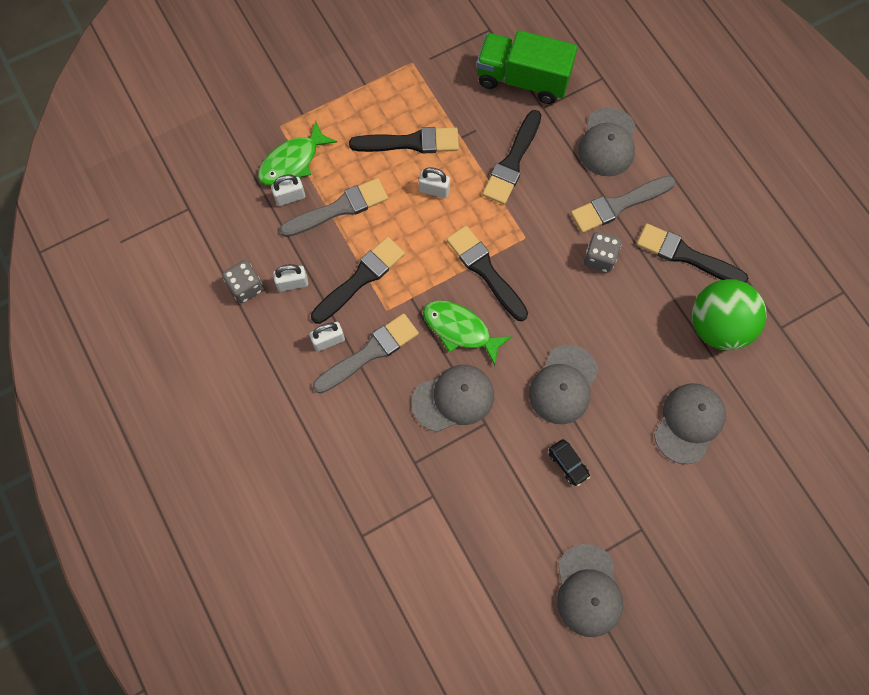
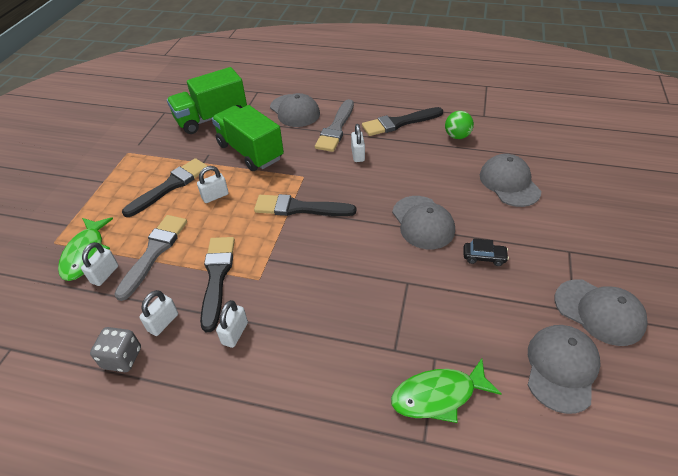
camera: 45 degrees left, 25 degrees down
grey brush [313,314,419,393] -> none
grey cap [412,365,494,432] -> grey cap moved to [528,325,601,414]
green fish [423,300,512,365] -> green fish moved to [391,359,502,423]
black brush [482,110,541,205] -> green truck [212,105,284,171]
grey dice [584,232,621,273] -> white padlock [351,124,365,162]
green ball [692,279,766,350] -> green ball [445,111,474,139], size x0.53

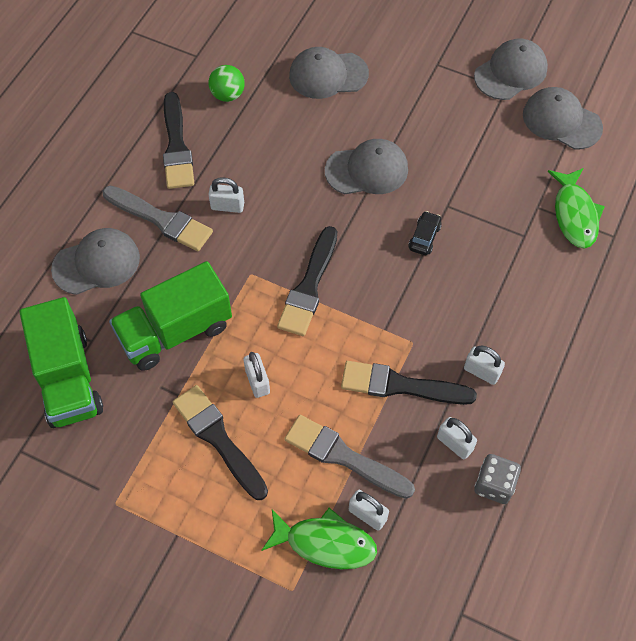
camera: 80 degrees left, 15 degrees up
black car [464,238,509,266] -> black car moved to [408,211,442,255]

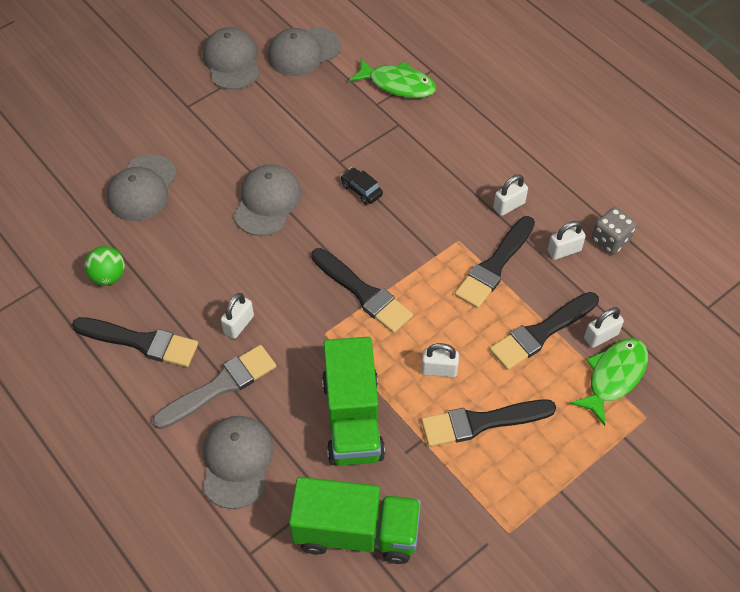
camera: 65 degrees left, 5 degrees down
grey brush [284,415,415,499] -> black brush [490,292,599,370]

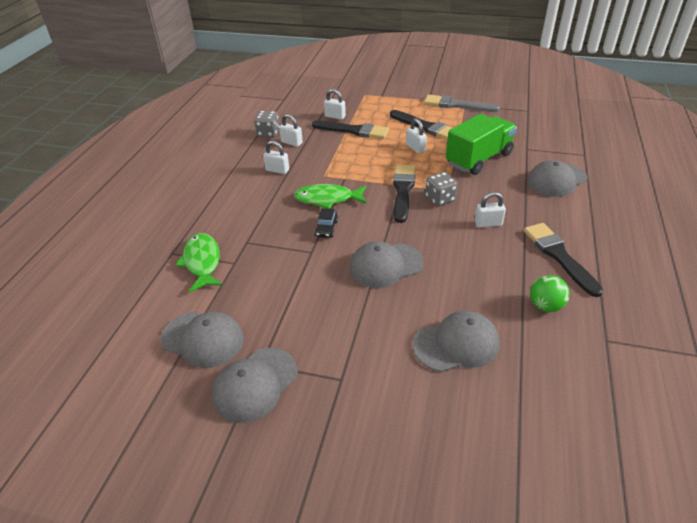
camera: 125 degrees left, 15 degrees down
grey brush [152,345,276,429] -> grey brush moved to [424,94,500,112]
green truck [289,477,421,564] -> none
black brush [455,216,535,308] -> none
green fish [570,338,648,426] -> green fish moved to [294,184,367,209]
none -> grey dice [425,172,458,206]

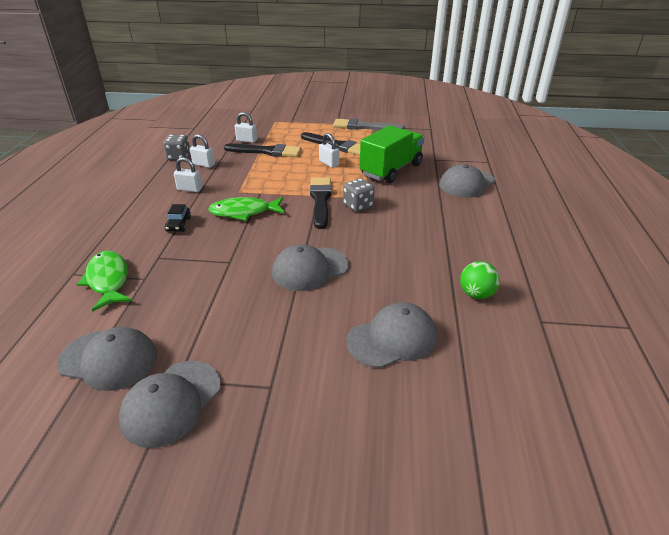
camera: 10 degrees left, 5 degrees down
black car [314,208,338,238] -> black car moved to [165,204,191,232]
white padlock [474,192,506,228] -> none
black brush [524,223,603,297] -> none

